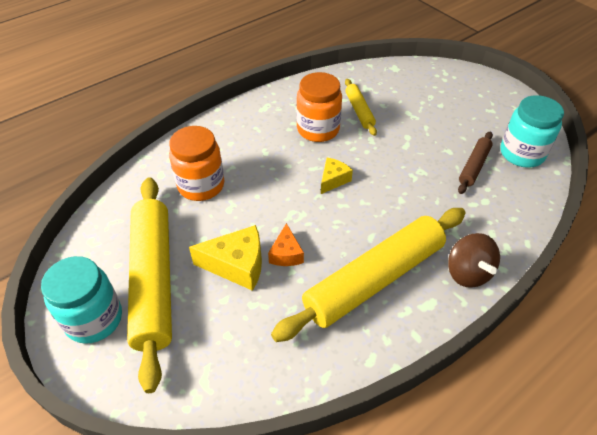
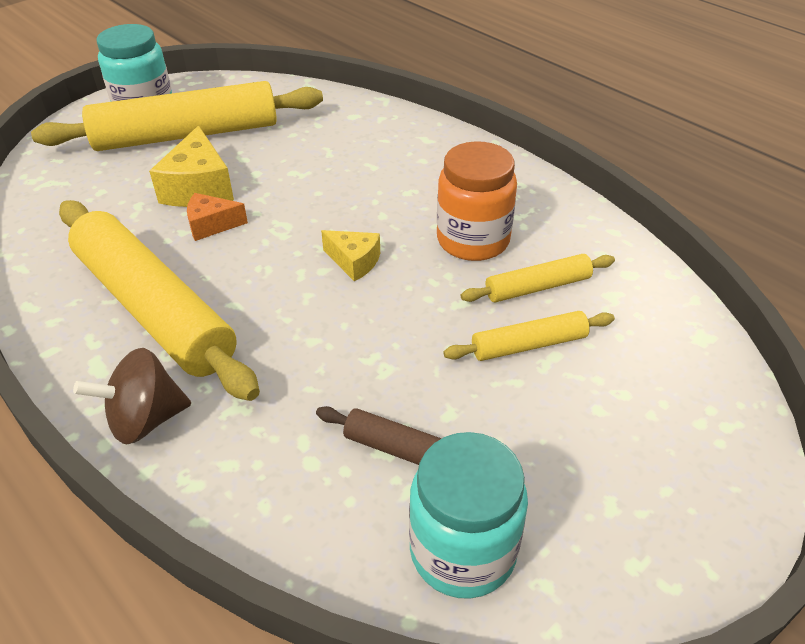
camera: 85 degrees right, 5 degrees down
orange jar [169,126,224,201] -> none
none -> yellow rolling pin [443,311,615,361]

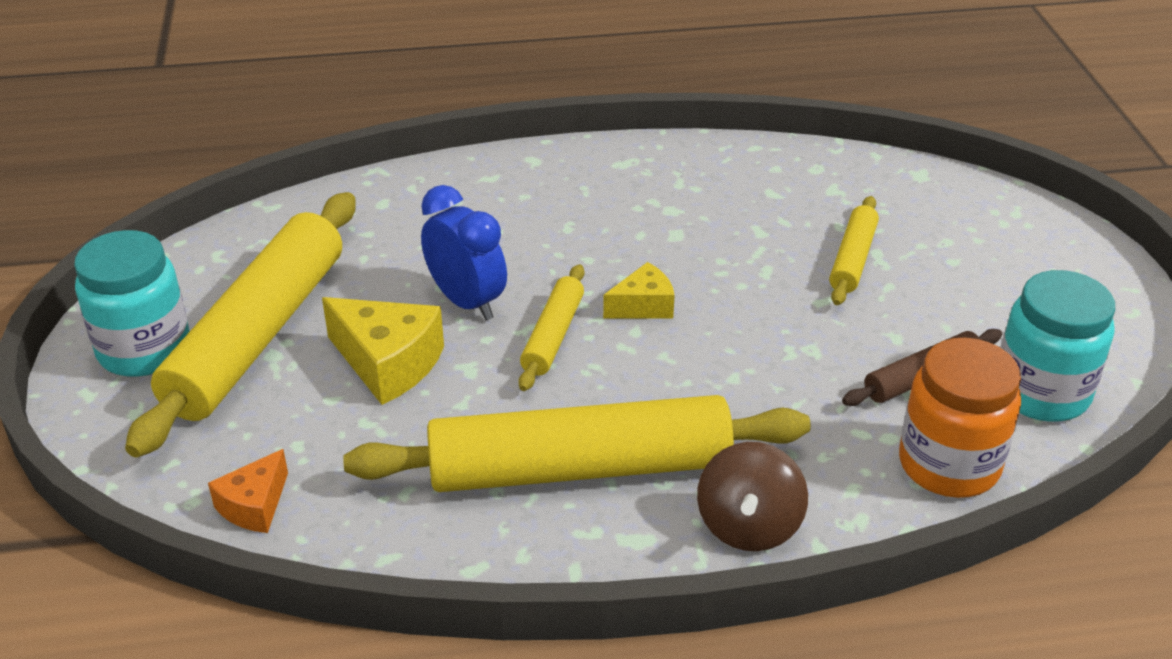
camera: 55 degrees left, 5 degrees down
orange cheese [187,193,248,241] -> orange cheese moved to [208,449,288,533]
orange jar [437,141,517,261] -> orange jar moved to [899,338,1021,498]
yellow rolling pin [461,254,615,302] -> yellow rolling pin moved to [518,264,584,391]
none -> blue clock [421,185,507,320]

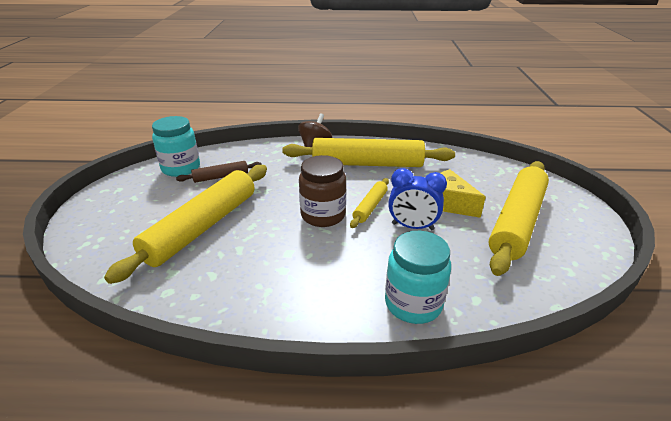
camera: 170 degrees left, 5 degrees down
turquoise jar [74,230,190,377] -> turquoise jar moved to [385,231,451,324]
orange cheese [208,449,288,533] -> none
blue clock [421,185,507,320] -> blue clock turned 45 degrees counterclockwise [388,168,447,230]
yellow cheese [603,262,675,319] -> brown jar [299,155,346,227]
yellow rolling pin [829,196,879,305] -> yellow rolling pin [104,165,267,284], size x2.12
orange jar [899,338,1021,498] -> none

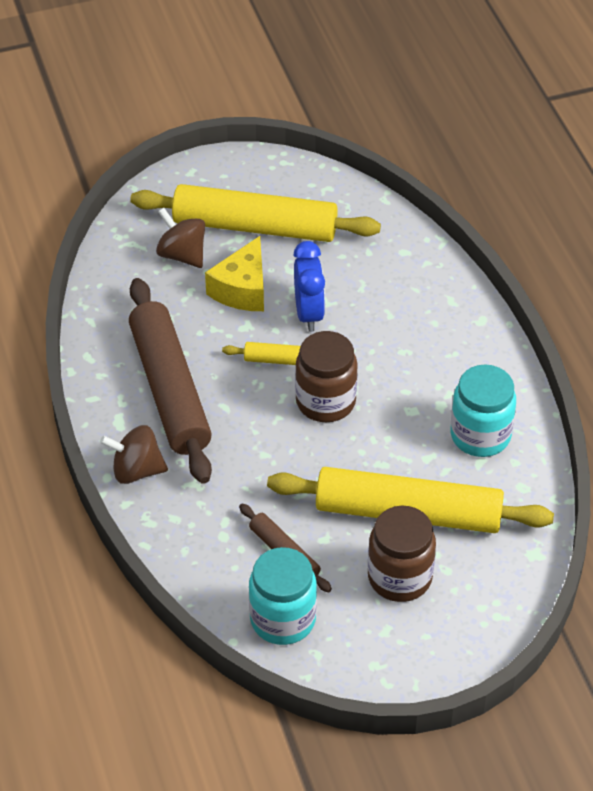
camera: 110 degrees left, 15 degrees up
yellow rolling pin [282,138,455,167] -> brown rolling pin [129,278,212,484]
turquoise jar [385,231,451,324] -> turquoise jar moved to [450,365,516,457]
none -> brown spinning top [156,208,205,268]
none -> brown jar [368,505,436,602]

